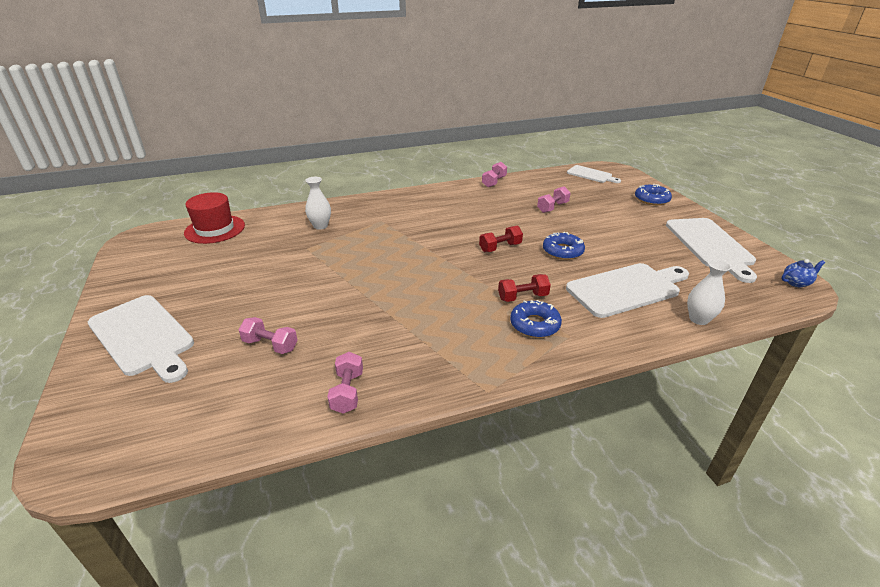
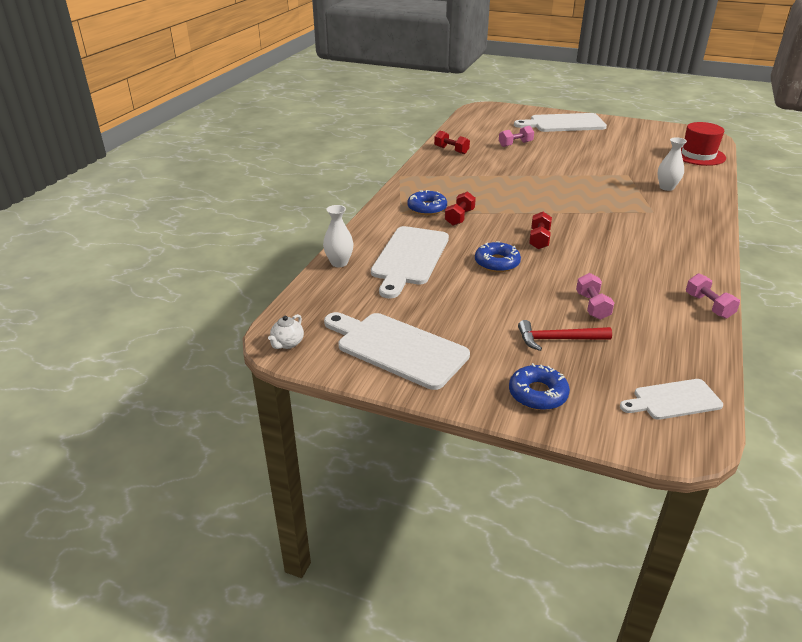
camera: 130 degrees right, 0 degrees up
pink dumbbell [327,352,363,414] -> red dumbbell [434,131,470,154]
blue teapot [781,259,825,287] -> white teapot [268,314,304,349]
none -> red hammer [518,320,612,351]

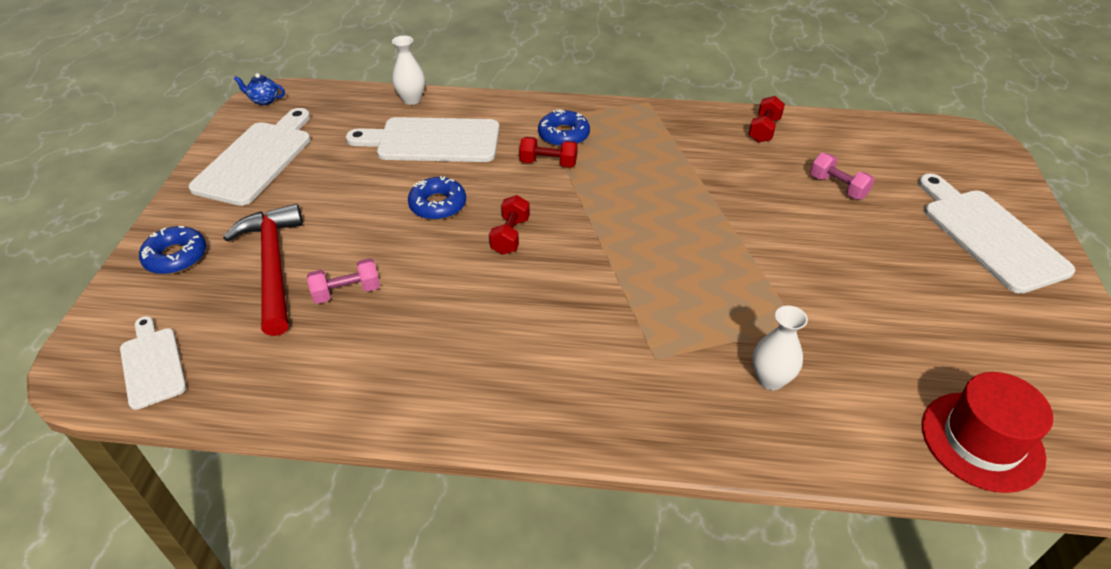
camera: 75 degrees right, 10 degrees up
white teapot [268,314,304,349] -> blue teapot [234,73,285,105]
red hammer [518,320,612,351] -> red hammer [223,204,303,336], size x1.58
red dumbbell [529,212,552,249] -> red dumbbell turned 75 degrees counterclockwise [489,195,530,255]
pink dumbbell [686,273,740,319] -> none

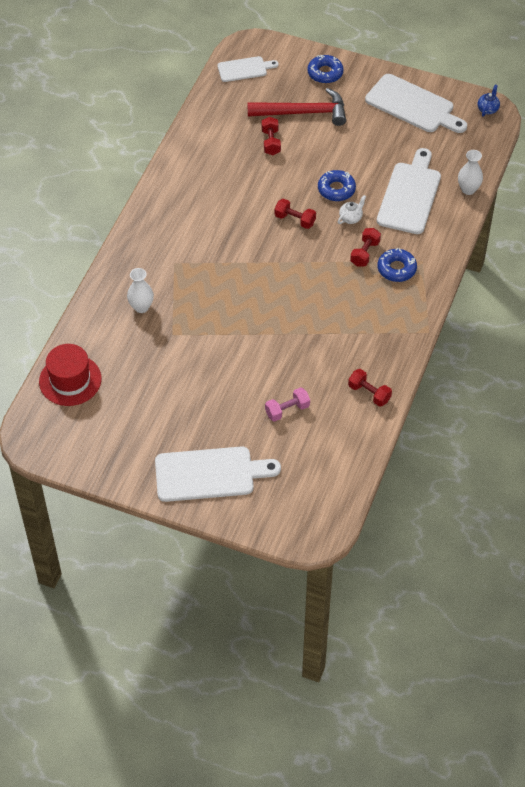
camera: 105 degrees right, 10 degrees up
pink dumbbell [307,258,380,304] -> red dumbbell [262,117,281,155]
none -> white teapot [338,195,366,224]

